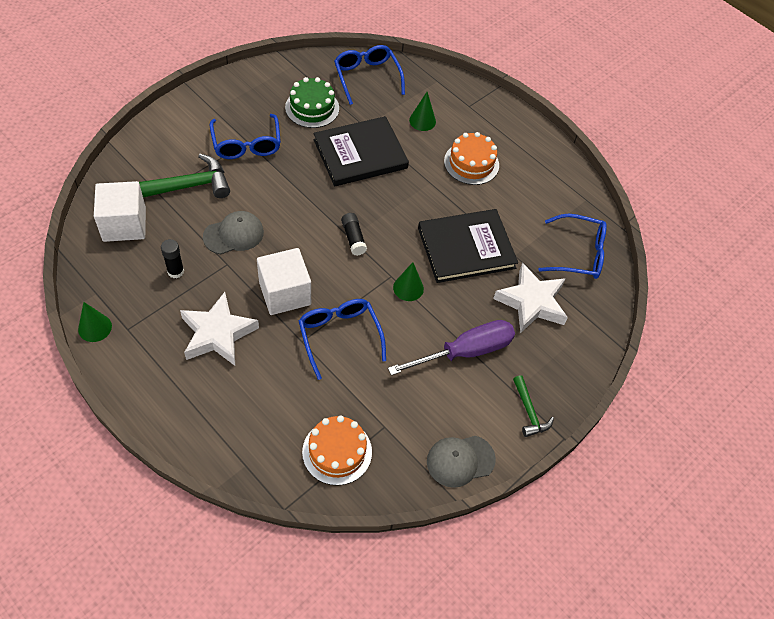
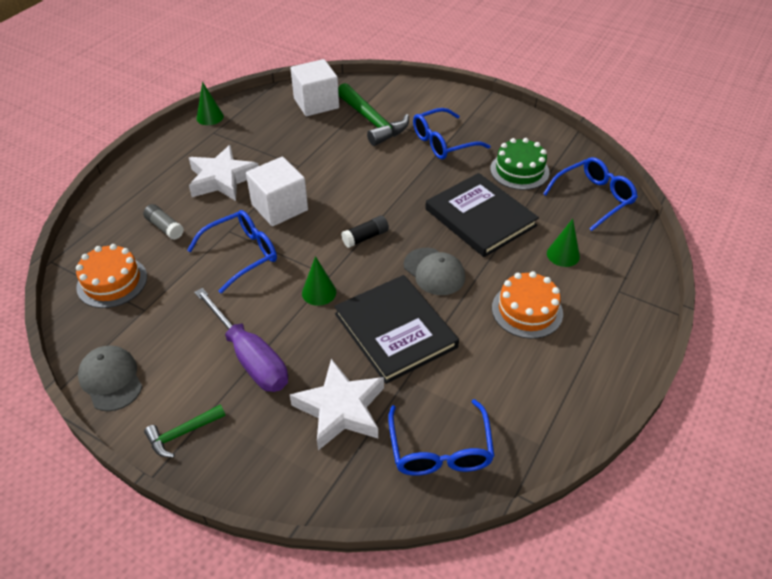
camera: 80 degrees right, 10 degrees down
black glue stick [161,239,184,278] -> none
grey cap [203,211,264,254] -> grey cap moved to [404,248,465,295]
none -> grey glue stick [143,204,184,240]

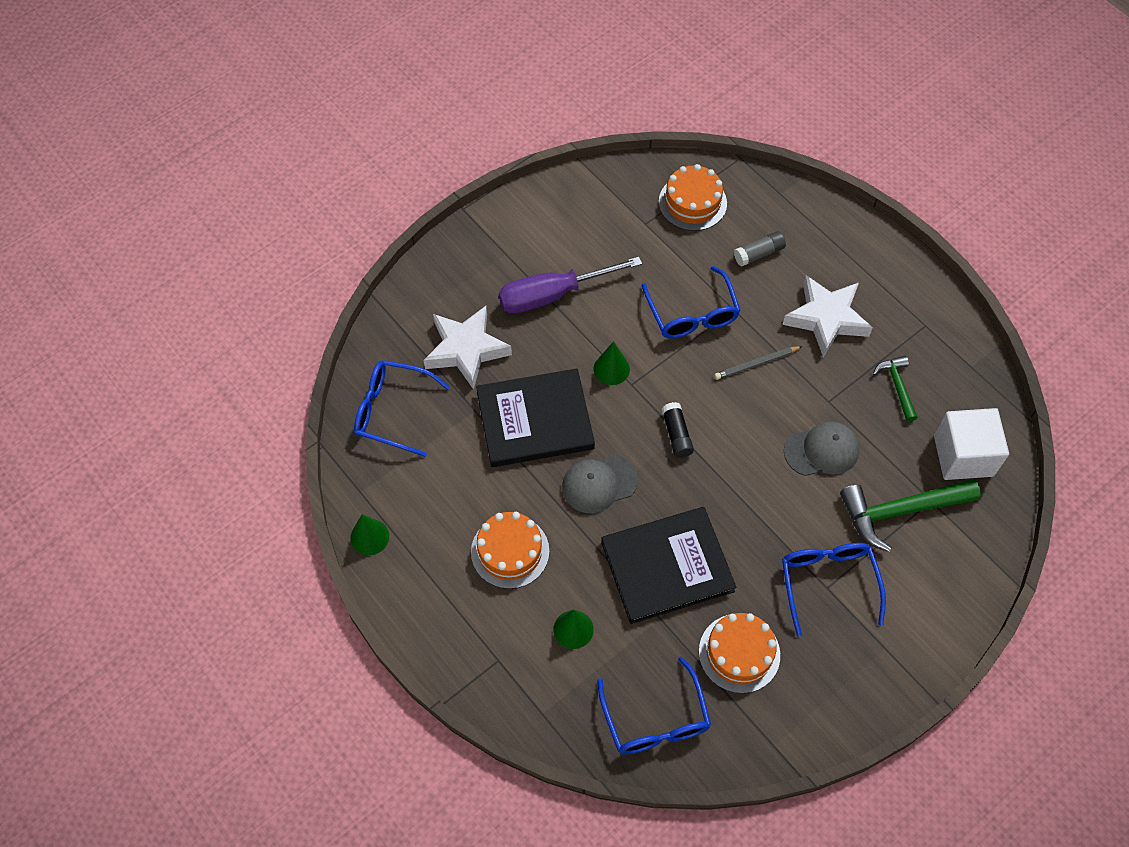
camera: 110 degrees right, 15 degrees up
grey cap [78,346,143,411] -> grey cap moved to [784,422,860,476]
green hammer [144,405,226,457] -> green hammer moved to [873,356,918,422]
green cone [197,82,224,125] -> green cone moved to [350,514,389,555]
white cube [246,157,308,227] -> grey pencil [714,346,803,380]
green cake [490,138,549,190] -> orange cake [699,613,780,693]

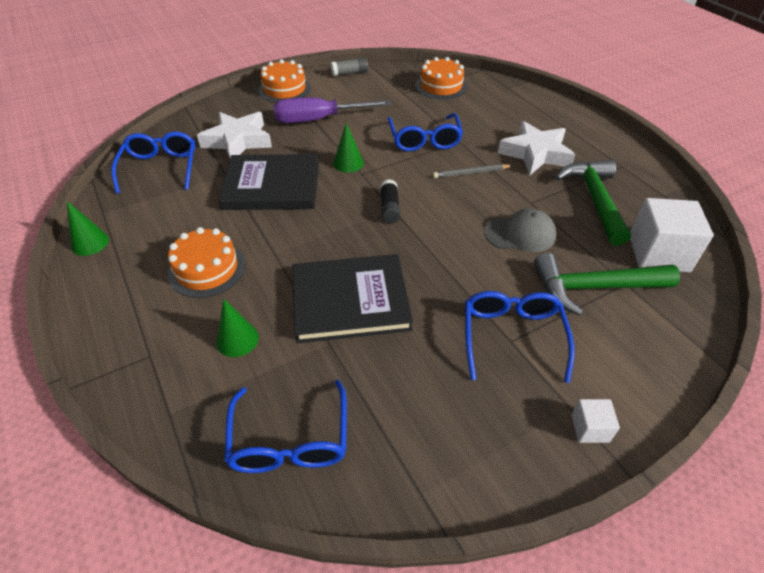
camera: 10 degrees right, 15 degrees down
blue glasses [354,360,450,457] -> blue glasses turned 60 degrees clockwise [111,132,195,194]
grey cap [562,455,638,513] -> none
orange cake [699,613,780,693] -> orange cake moved to [258,59,311,103]
grey glue stick [734,231,786,267] -> grey glue stick moved to [331,57,368,76]
green hammer [873,356,918,422] -> green hammer [555,160,631,246], size x1.82
none -> white cube [571,399,620,443]

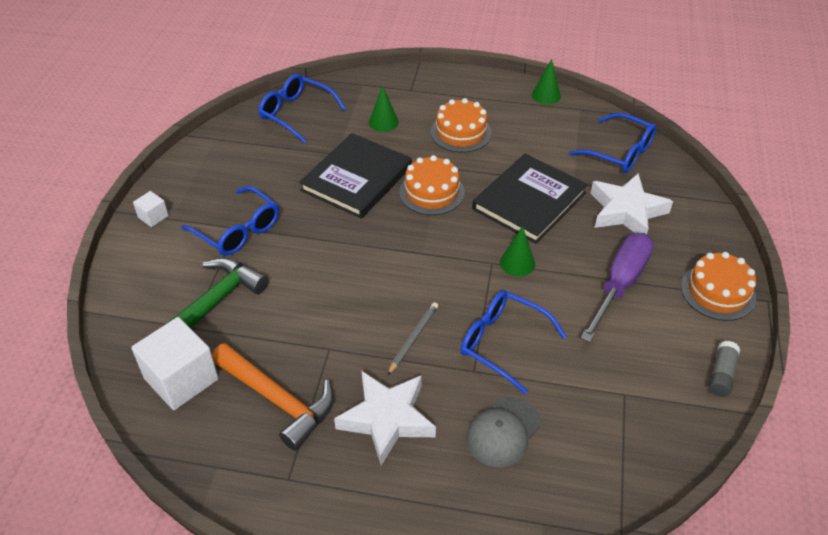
camera: 130 degrees right, 0 degrees up
black glue stick [380,179,401,223] -> none
orange cake [415,57,467,100] -> orange cake moved to [399,155,465,215]
grey cap [484,208,556,252] -> grey cap moved to [466,397,540,467]
green hammer [555,160,631,246] -> orange hammer [212,343,334,450]

